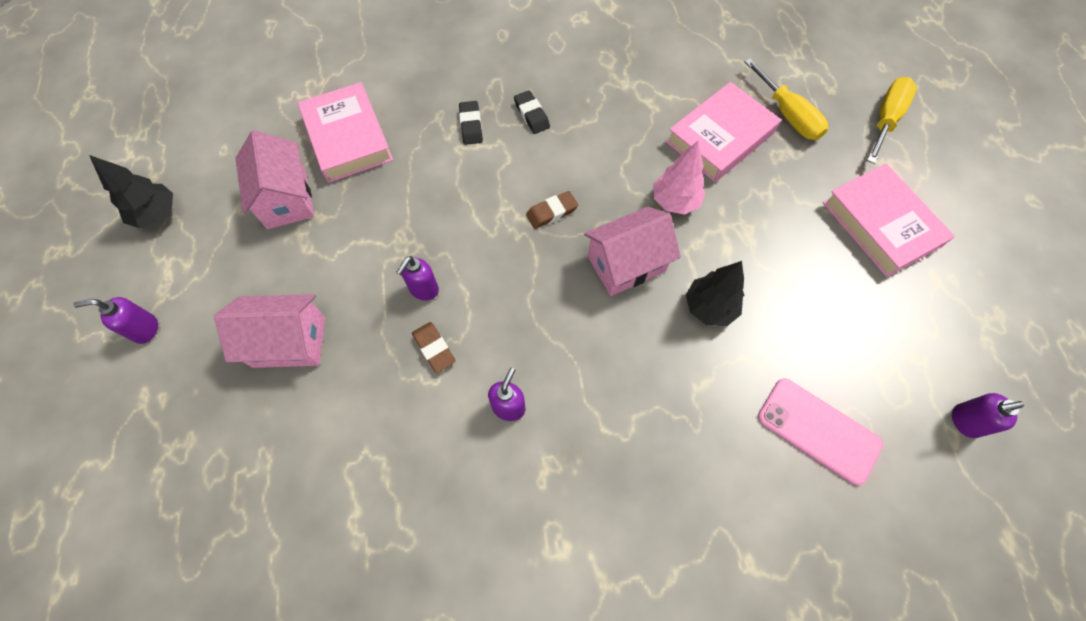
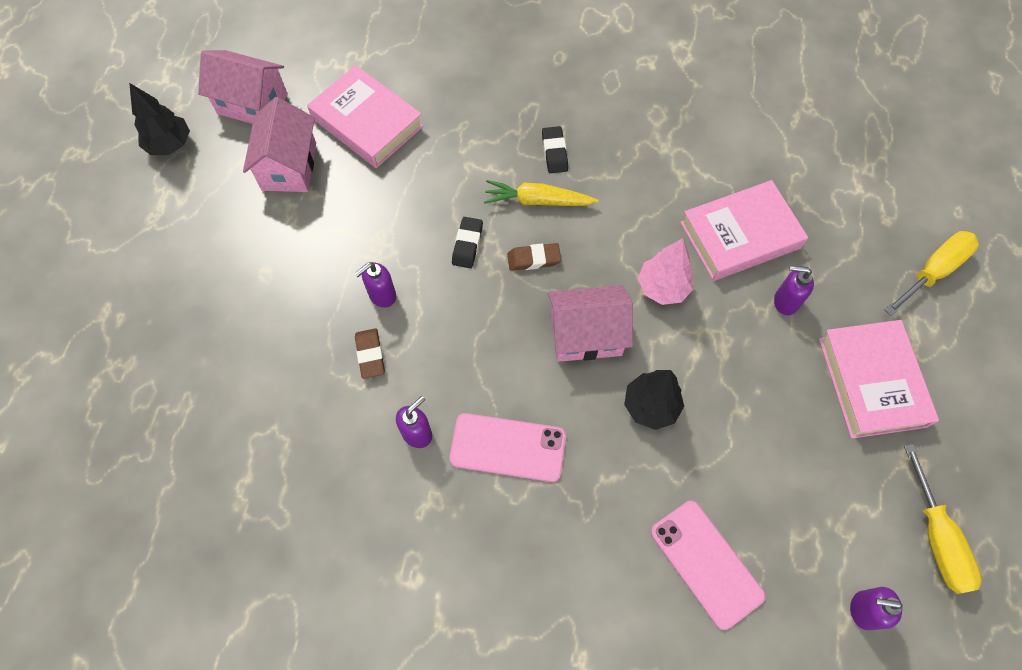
camera: 20 degrees right, 0 degrees up
purple soap dispenser [73,297,158,344] -> purple soap dispenser moved to [774,265,814,315]
pink house [214,294,325,368] -> pink house moved to [198,50,288,124]
pink book [298,82,393,183] -> pink book turned 45 degrees counterclockwise [307,65,424,168]
black eraser [459,101,483,145] -> black eraser moved to [452,217,483,268]
yellow screwdriver [744,58,828,140] -> yellow screwdriver moved to [904,444,982,594]
none -> pink phone [449,413,566,482]
none -> yellow carrot [484,180,598,206]

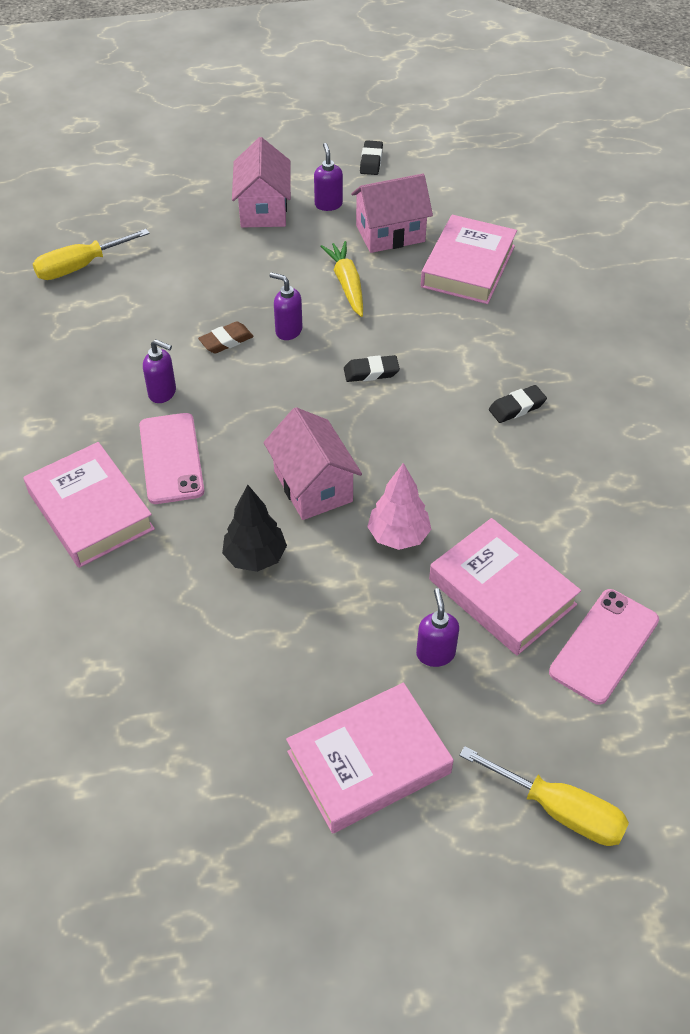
camera: 70 degrees right, 15 degrees down
black tree [129,83,190,155] -> black eraser [360,140,383,175]
pink house [198,50,288,124] -> pink house moved to [232,137,291,227]
yellow carrot [484,180,598,206] -> yellow carrot moved to [320,241,363,317]
brown eraser [507,243,561,271] -> none
pink phone [651,501,766,630] -> pink phone moved to [549,589,659,705]
purple soap dispenser [850,587,903,630] -> purple soap dispenser moved to [314,143,343,211]
yellow screwdriver [904,444,982,594] -> yellow screwdriver moved to [33,229,150,280]
none -> pink book [24,442,155,568]

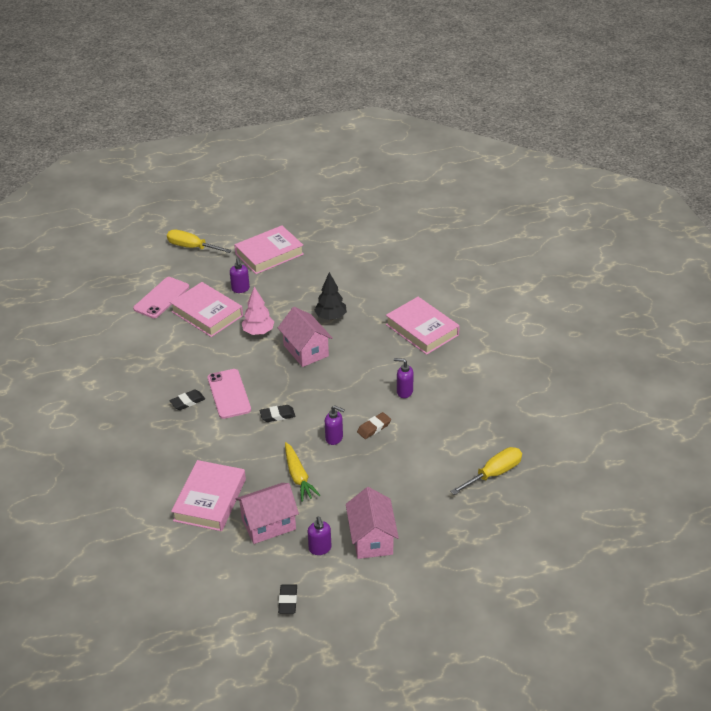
camera: 175 degrees right, 10 degrees down
pink phone [139,413,204,504] -> pink phone moved to [208,369,251,419]

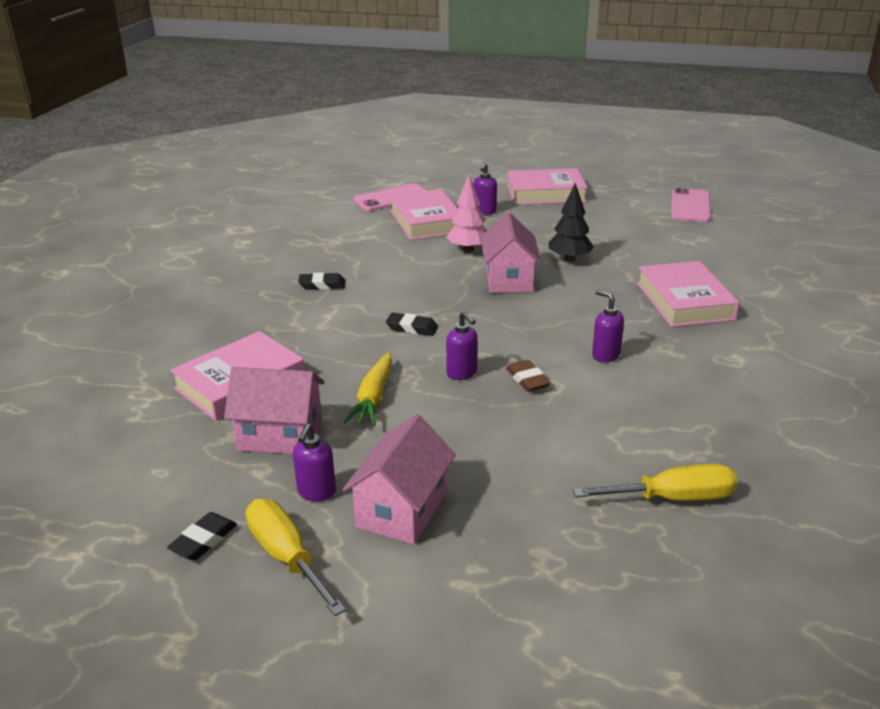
camera: 30 degrees right, 10 degrees down
yellow screwdriver [167,230,232,253] -> yellow screwdriver moved to [246,499,346,616]
pink phone [208,369,251,419] -> pink phone moved to [671,188,711,222]
brown eraser [357,412,391,439] -> brown eraser turned 75 degrees clockwise [506,360,551,392]

